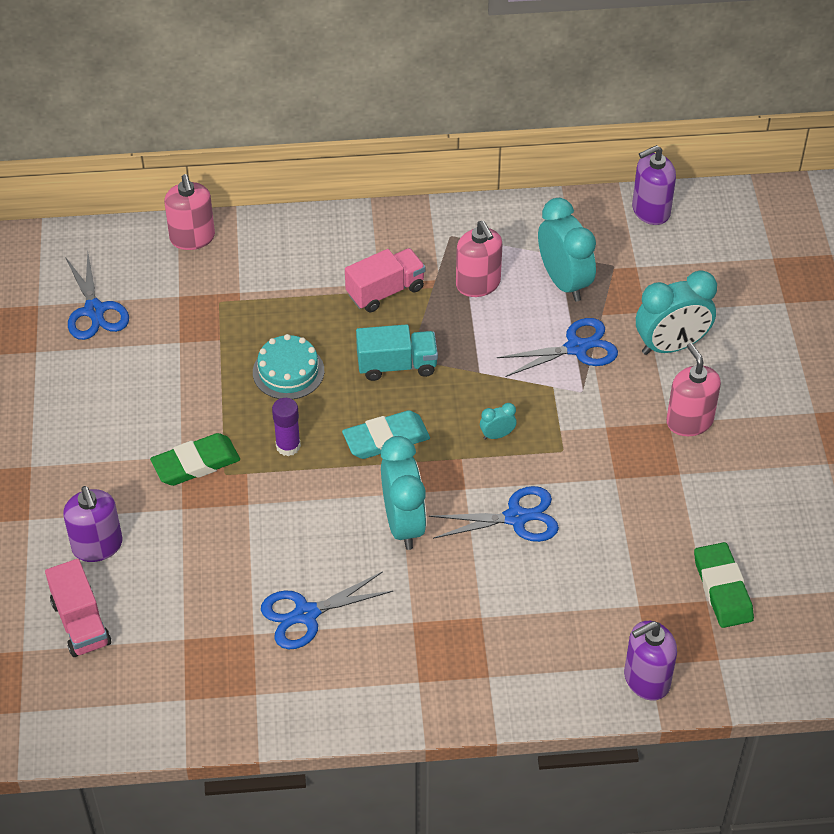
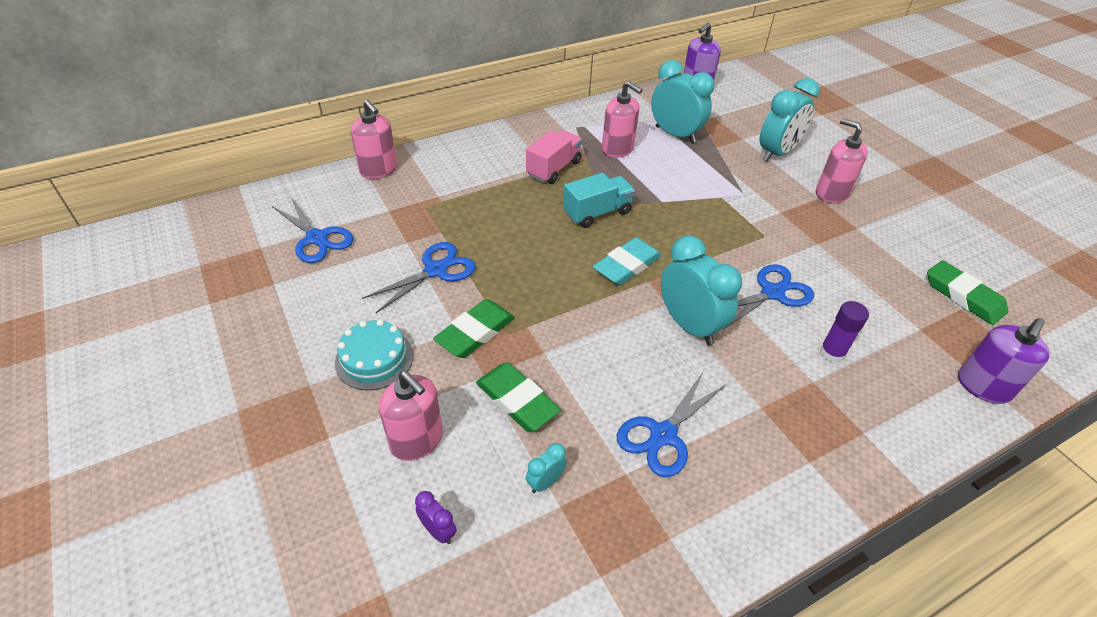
camera: 25 degrees left, 5 degrees down
pink truck [45,559,111,657] -> purple clock [415,491,457,544]
purple soap dispenser [63,486,123,562] -> pink soap dispenser [379,371,443,461]
turquoise cake [253,334,324,399] -> turquoise cake moved to [335,319,413,390]
purple glue stick [272,398,301,456] -> purple glue stick moved to [820,301,869,363]
turquoise clock [480,403,517,440] -> turquoise clock moved to [526,443,567,493]
blue scissors [497,318,618,377] -> blue scissors moved to [362,242,476,313]
none -> green eraser [476,363,561,431]

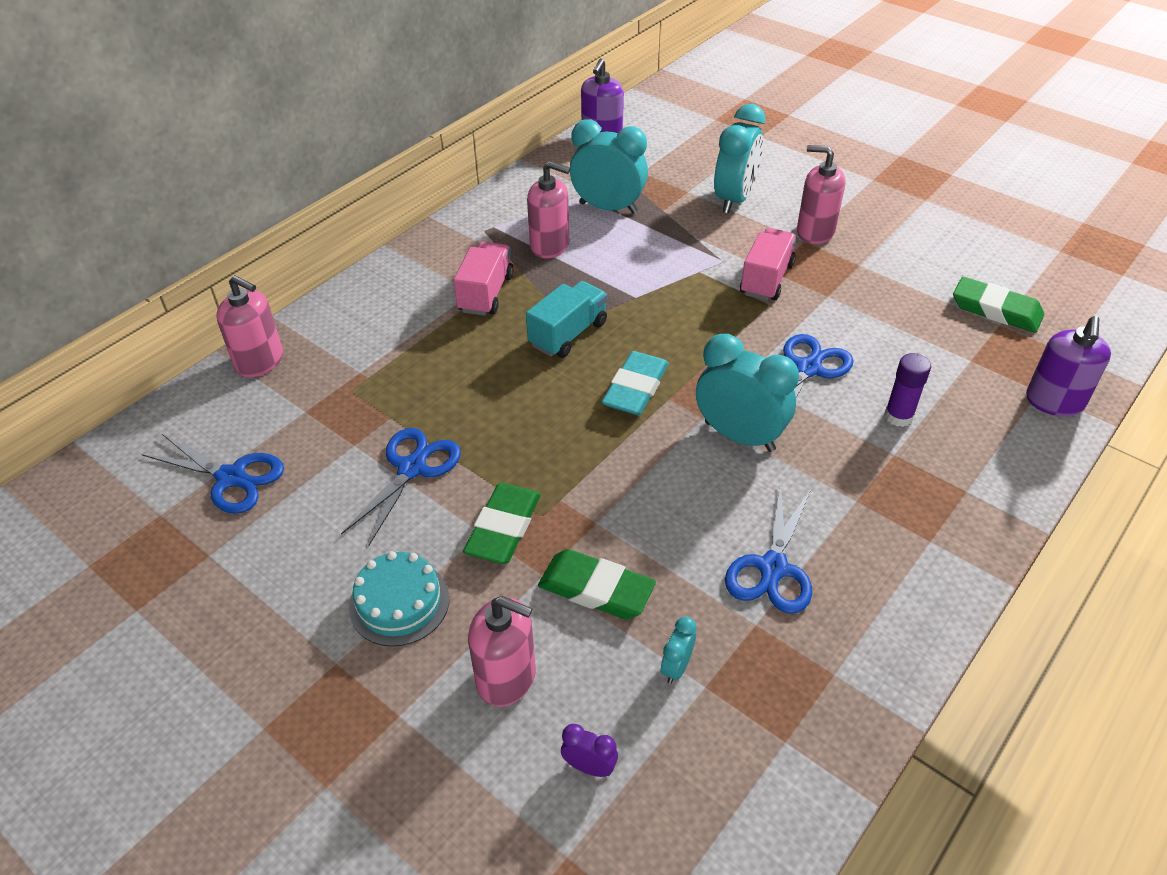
camera: 20 degrees left, 0 degrees up
none -> pink truck [740,228,797,301]

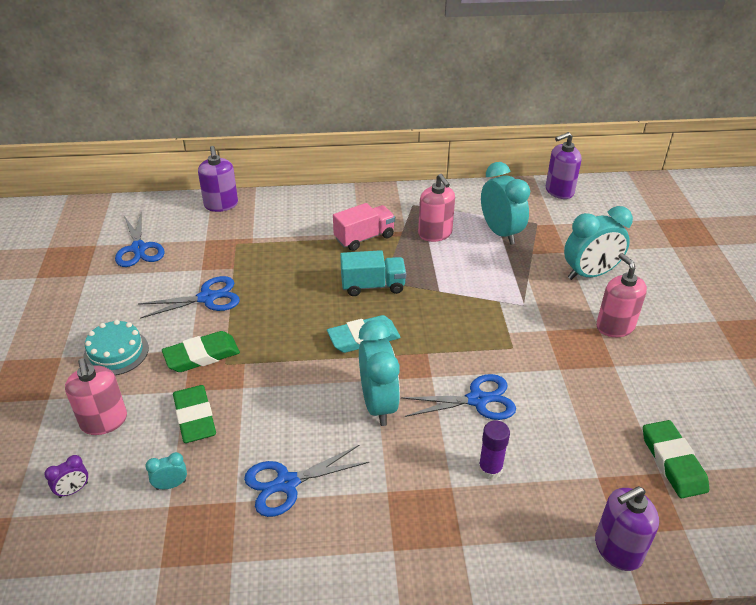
camera: 45 degrees right, 5 degrees down
pink soap dispenser [216,275,283,377] -> purple soap dispenser [198,146,238,212]
purple clock [561,724,618,777] -> purple clock turned 75 degrees clockwise [44,455,88,498]
pink truck [740,228,797,301] -> none

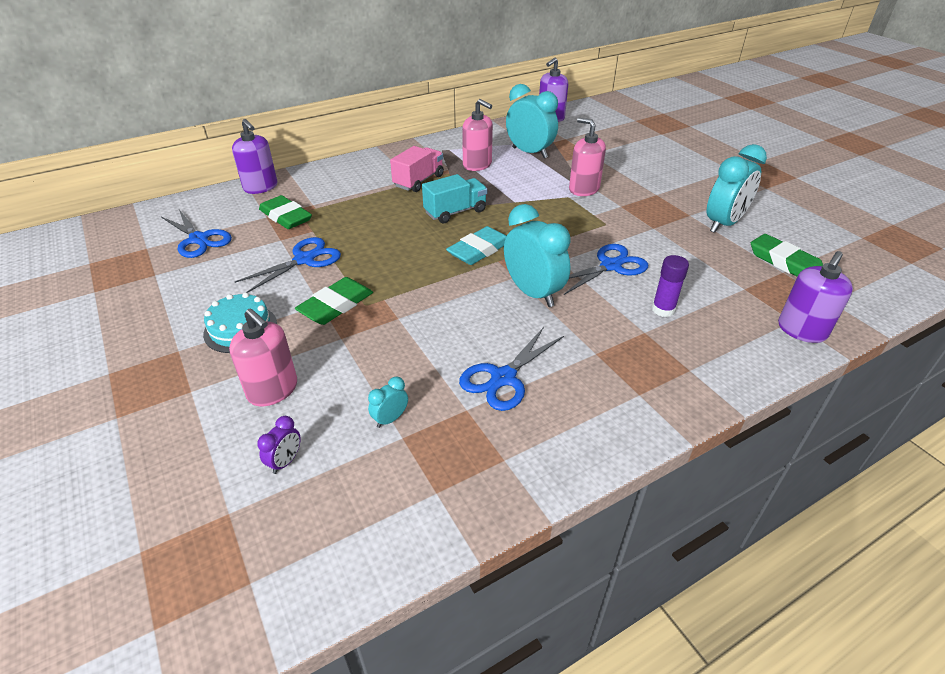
camera: 25 degrees left, 0 degrees up
green eraser [173,385,216,443] -> green eraser moved to [259,195,312,229]
turquoise clock [564,206,633,280] -> turquoise clock moved to [707,144,767,233]
pink soap dispenser [596,253,647,337] -> pink soap dispenser moved to [569,118,606,196]

